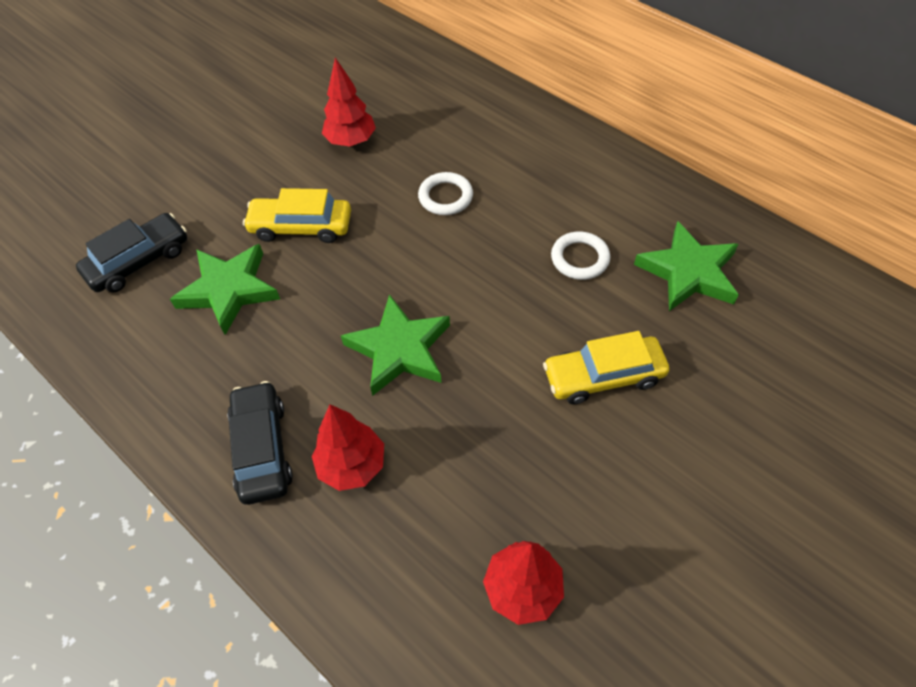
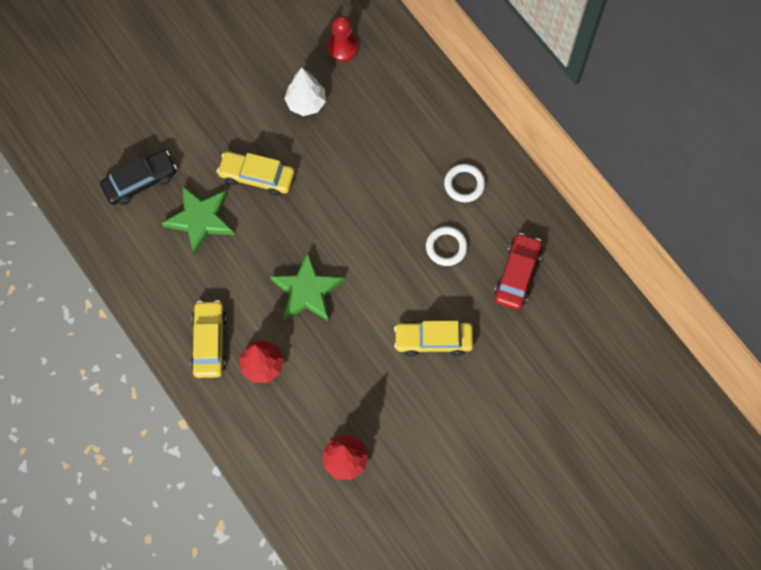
camera: 10 degrees right, 15 degrees up
black car [227,381,293,505] -> yellow car [191,300,227,378]
red tree [322,57,376,147] -> white tree [284,68,326,116]
white ring [418,172,473,215] -> white ring moved to [444,164,485,203]
green star [634,221,739,311] -> red car [494,233,542,310]
none -> red pawn [328,16,358,62]

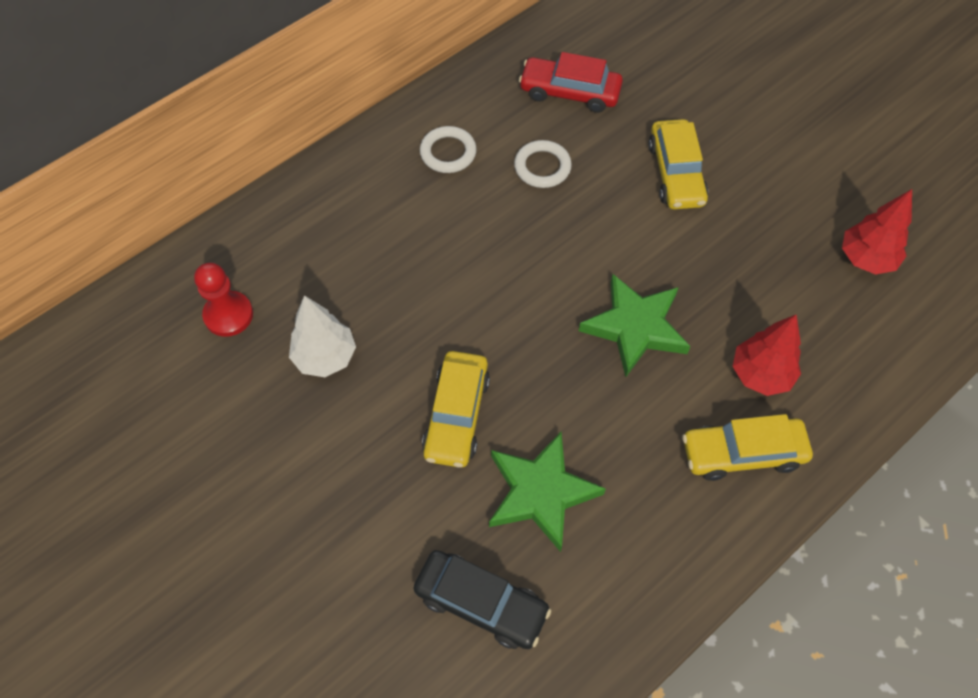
camera: 95 degrees left, 10 degrees down
black car [100,150,177,205] -> black car turned 150 degrees clockwise [414,550,551,649]

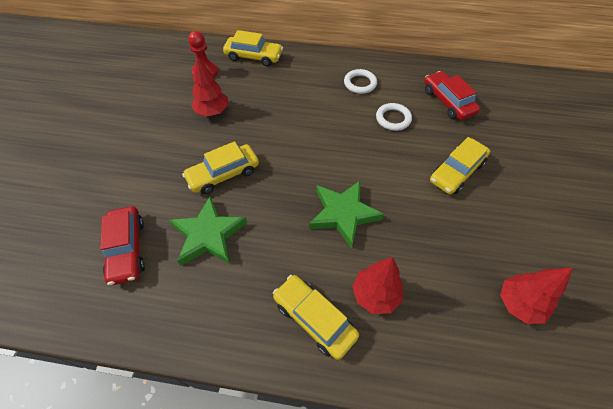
camera: 50 degrees right, 5 degrees down
white tree [289,295,356,377] -> red tree [191,55,228,117]
black car [414,550,551,649] -> red car [100,206,145,285]
none -> yellow car [223,30,283,67]

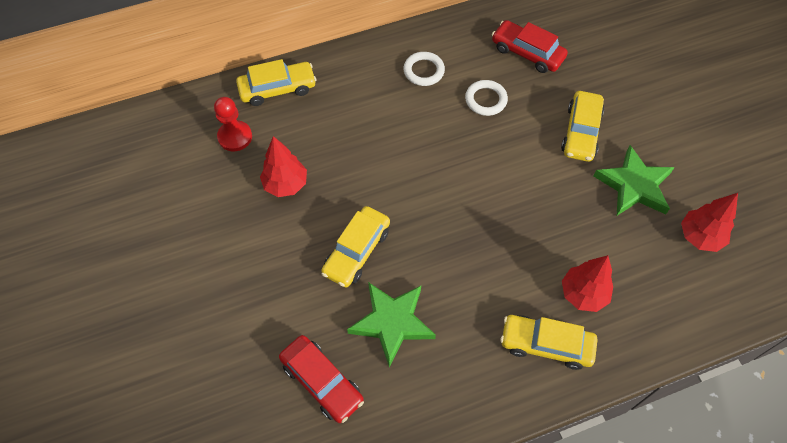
camera: 30 degrees left, 5 degrees up
green star [309,181,384,249] -> green star moved to [594,145,675,216]

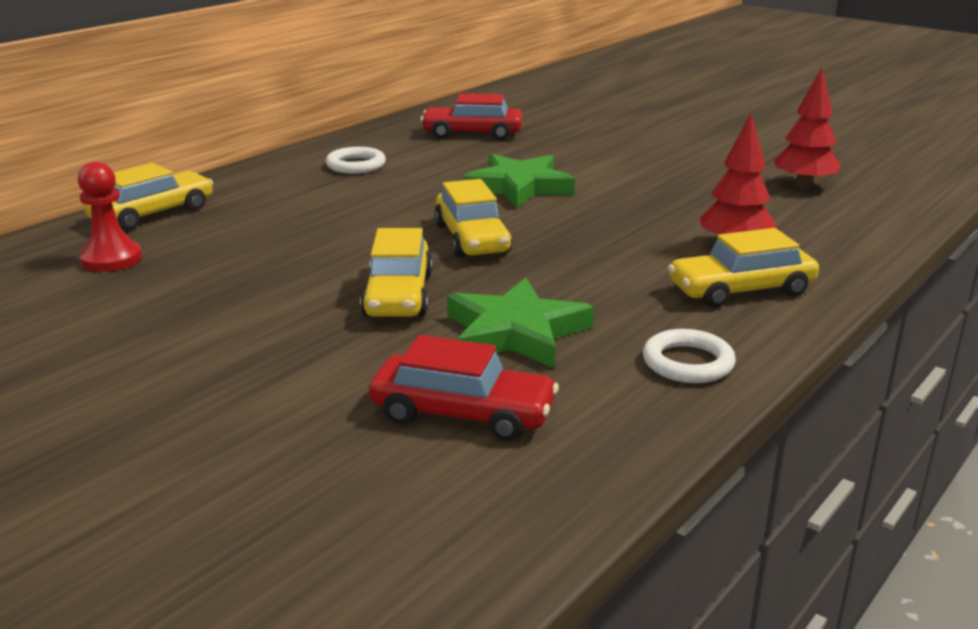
camera: 30 degrees left, 35 degrees down
red tree [260,136,307,197] -> none
white ring [465,80,508,116] -> white ring moved to [643,329,736,383]
yellow car [561,91,604,162] -> yellow car moved to [434,179,512,258]
green star [594,145,675,216] -> green star moved to [463,154,575,208]

